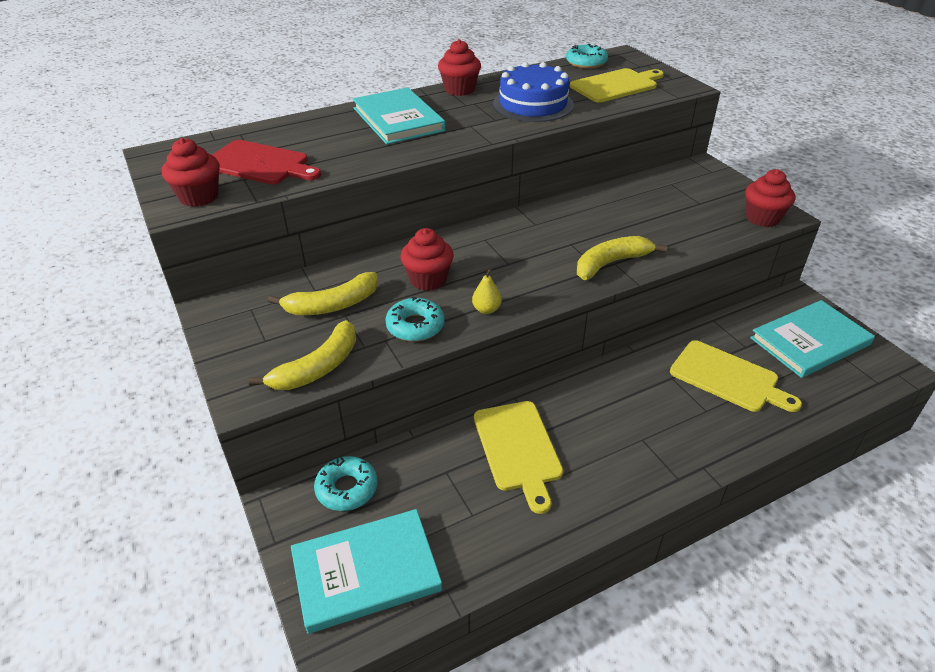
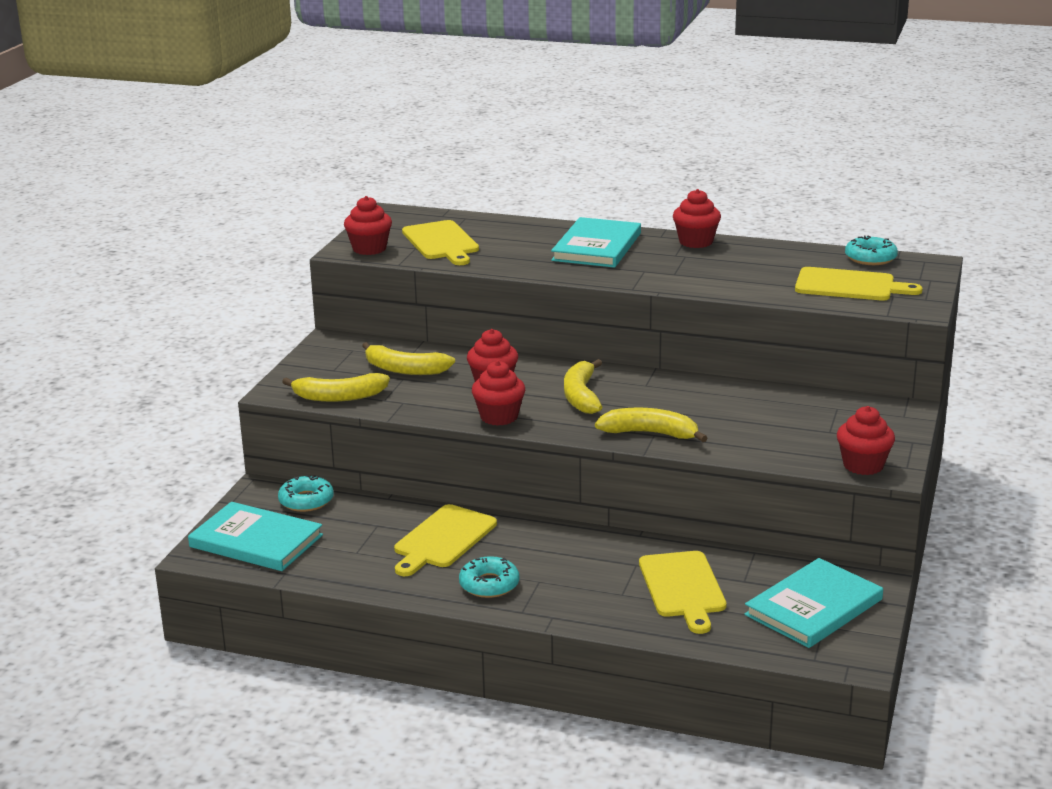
camera: 45 degrees right, 15 degrees down
red cutting board [212,140,321,185] -> yellow cutting board [402,220,479,265]
turquoise donut [385,297,445,342] -> turquoise donut moved to [459,556,519,598]
yellow pear [472,269,502,314] -> red cupcake [472,360,525,426]
blue cake [493,62,574,122] -> none
turquoise book [750,300,875,378] -> turquoise book turned 60 degrees counterclockwise [745,558,883,648]
none -> yellow banana [564,359,602,414]

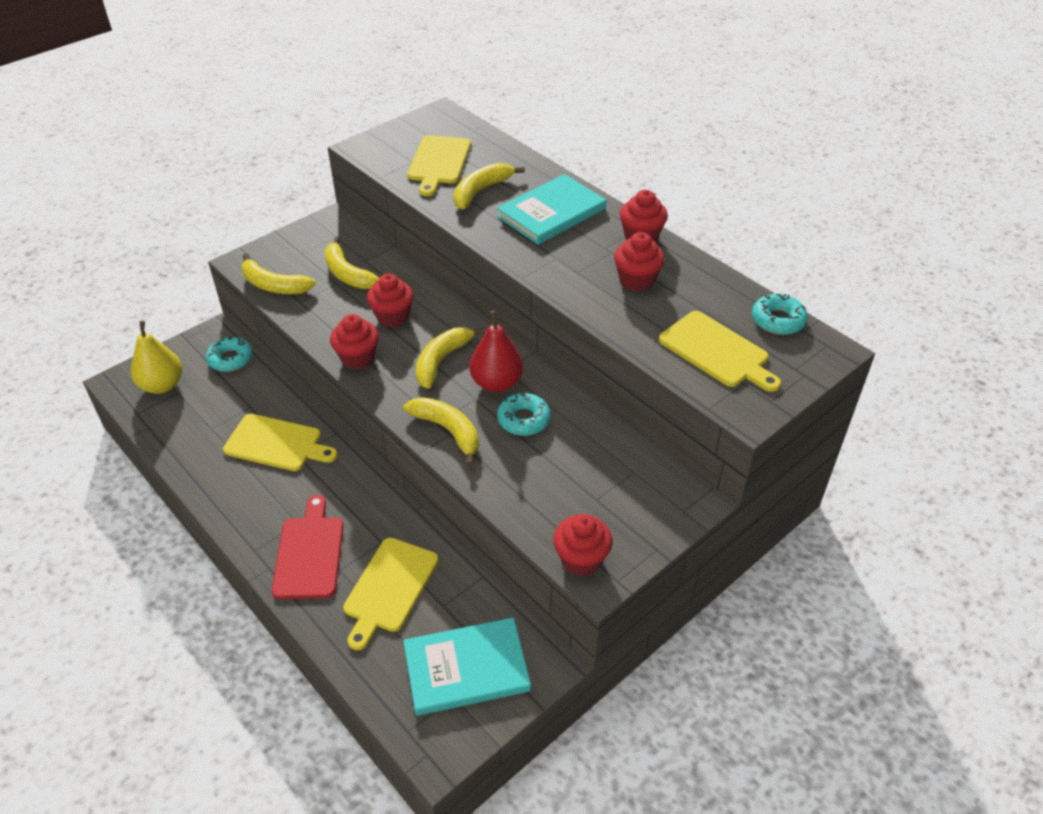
camera: 30 degrees right, 20 degrees up
turquoise book [188,502,323,571] -> yellow pear [131,320,182,394]
red cupcake [344,196,392,255] -> red cupcake moved to [614,232,665,292]
yellow cutting board [394,504,497,576] -> yellow cutting board turned 135 degrees counterclockwise [223,414,337,471]
turquoise donut [459,556,519,598] -> turquoise donut moved to [497,393,551,436]
none -> red cutting board [272,495,344,599]
none -> yellow banana [453,163,525,209]
none -> red pear [470,311,523,392]

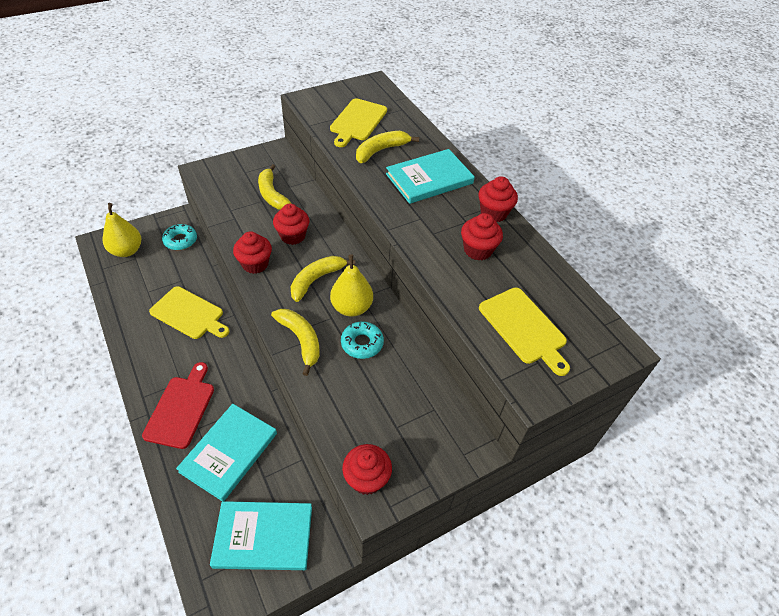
camera: 10 degrees right, 5 degrees up
yellow banana [241,253,316,294] -> none
yellow cutting board [343,538,439,651] -> turquoise book [176,404,277,501]
red pear [470,311,523,392] -> yellow pear [330,254,373,317]
turquoise donut [752,294,808,335] -> none

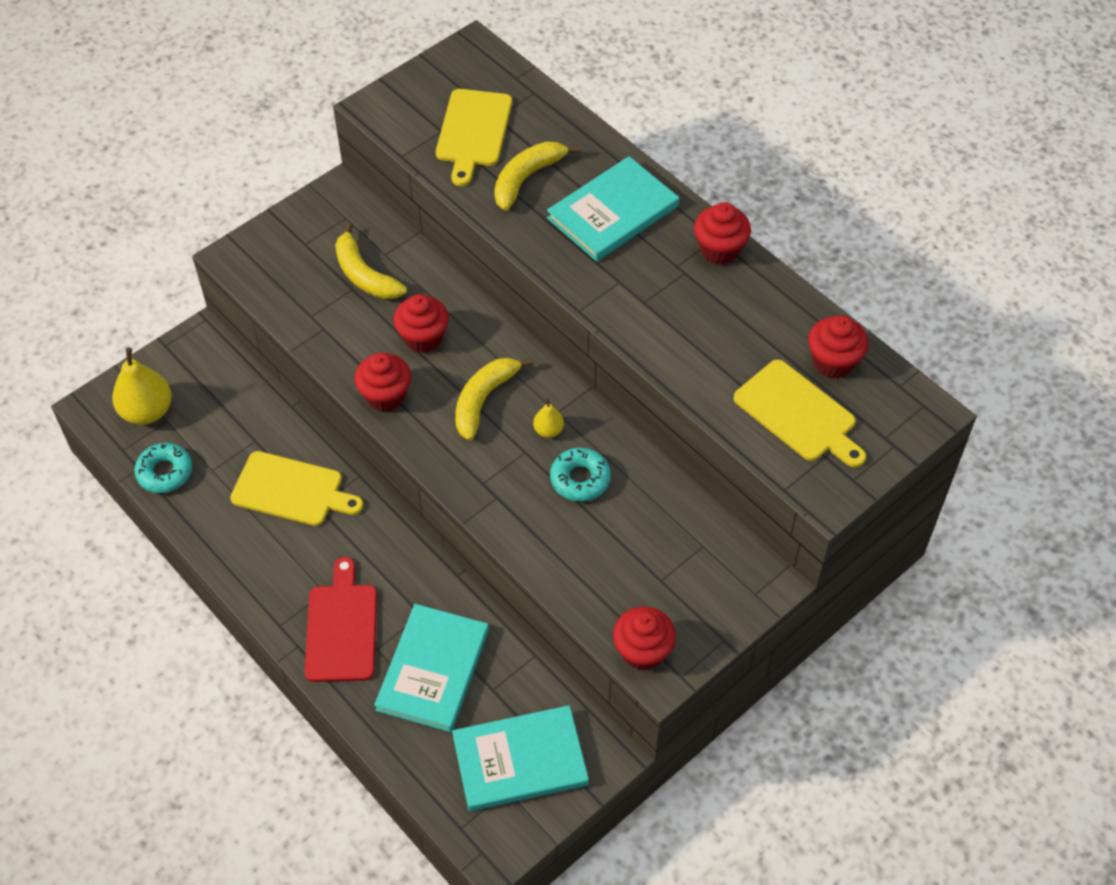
camera: 10 degrees left, 5 degrees up
turquoise donut [162,224,197,250] -> turquoise donut moved to [134,443,192,493]
yellow banana [271,309,320,376] -> none
yellow pear [330,254,373,317] -> yellow pear [533,398,564,438], size x0.50
red cupcake [461,213,503,261] -> red cupcake moved to [808,315,868,378]

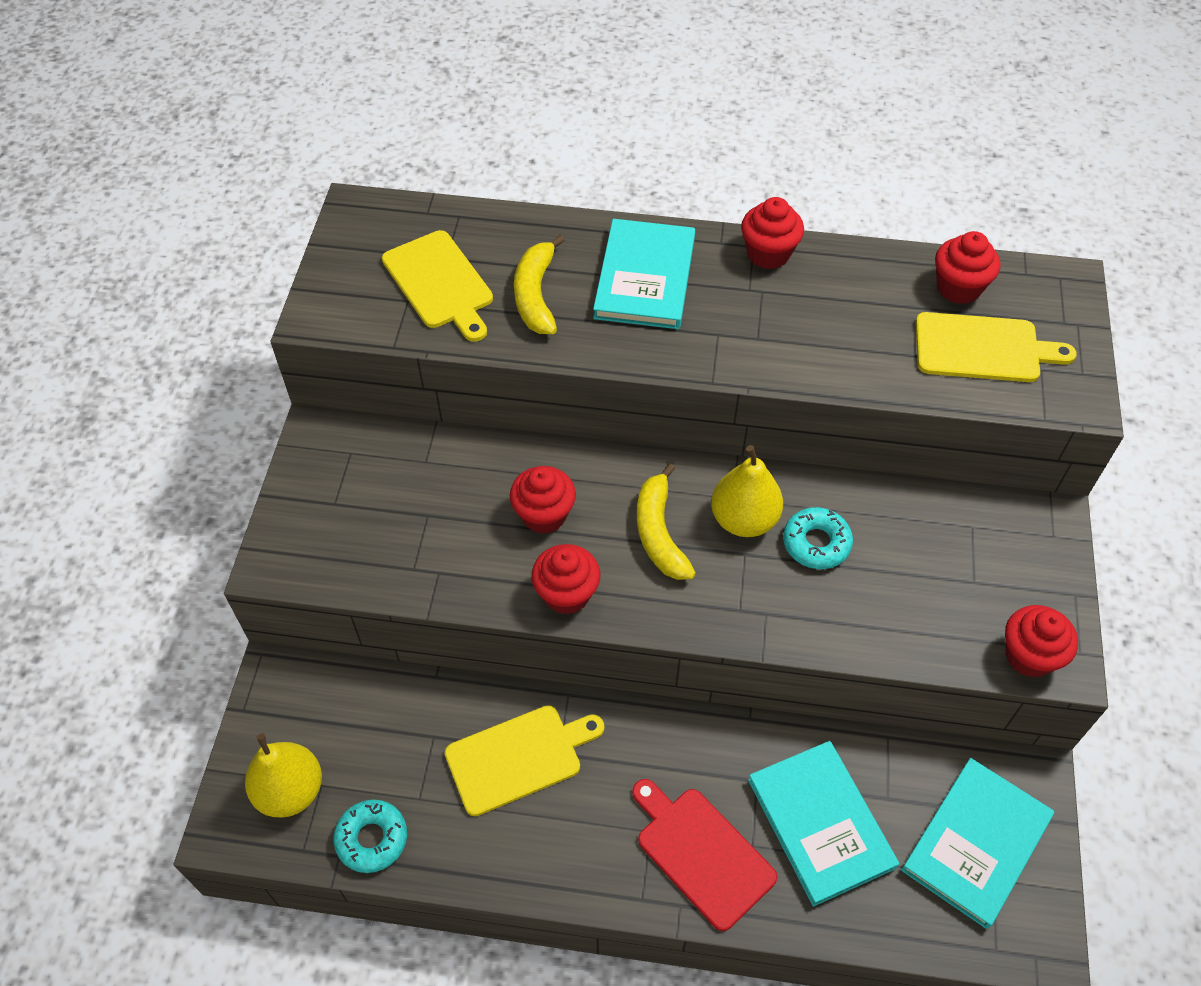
camera: 40 degrees left, 0 degrees up
yellow banana [335,223,407,299] -> none
yellow pear [533,398,564,438] -> yellow pear [711,445,783,537], size x2.01

